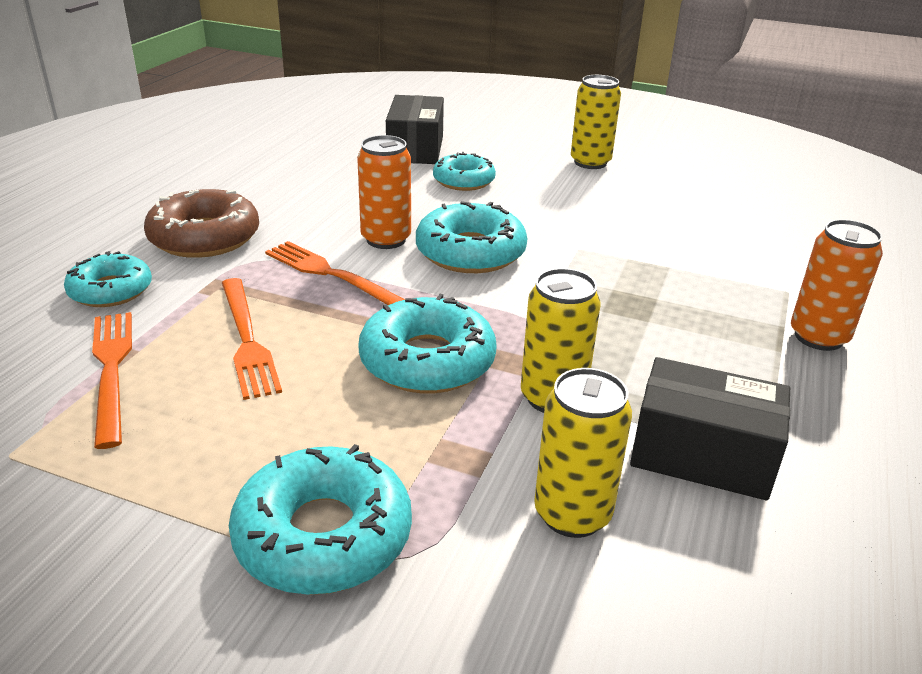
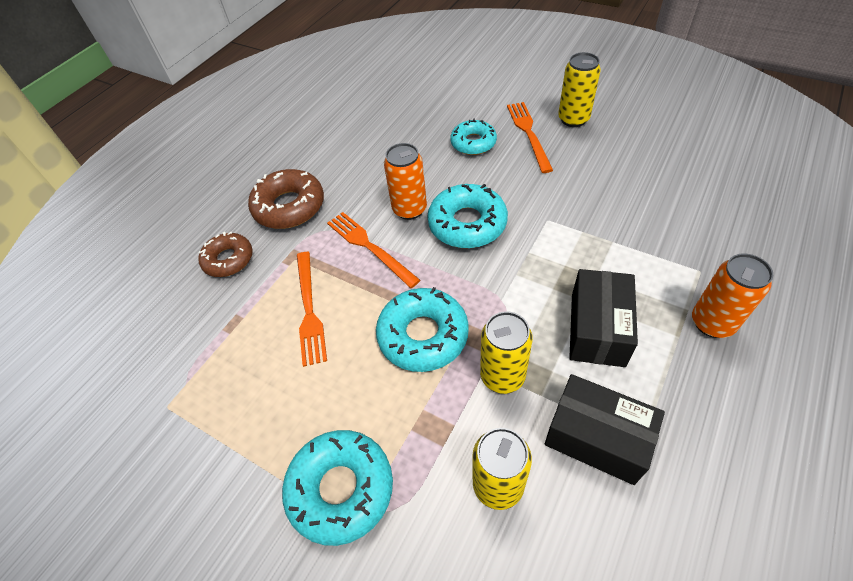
camera: 15 degrees right, 20 degrees up
turquoise donut [64,251,152,307] -> brown donut [198,232,253,277]
orange fork [92,312,132,449] -> orange fork moved to [507,102,553,173]
black box [386,95,444,164] -> black box moved to [569,269,638,367]

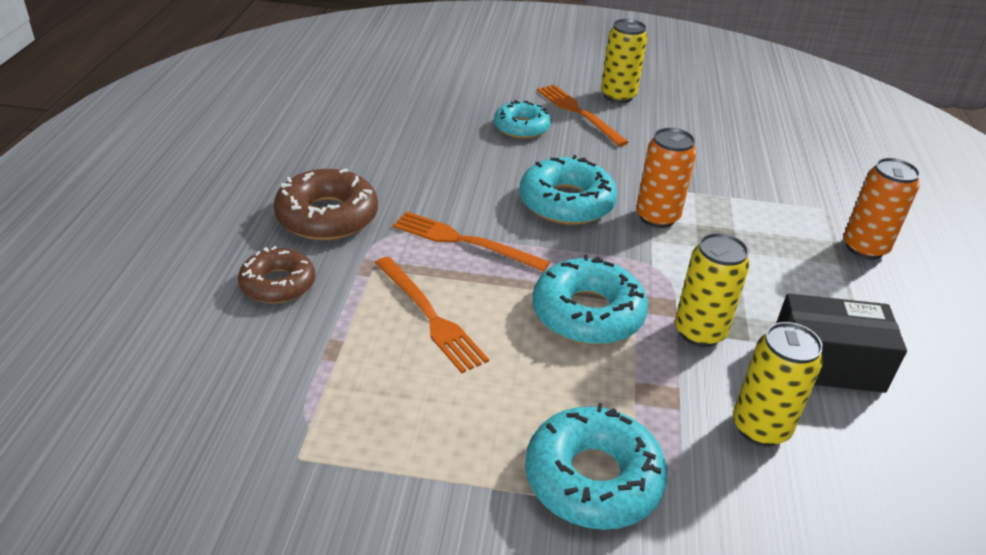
camera: 30 degrees left, 15 degrees down
orange can [384,143,427,220] -> orange can moved to [636,128,696,228]
black box [569,269,638,367] -> none

